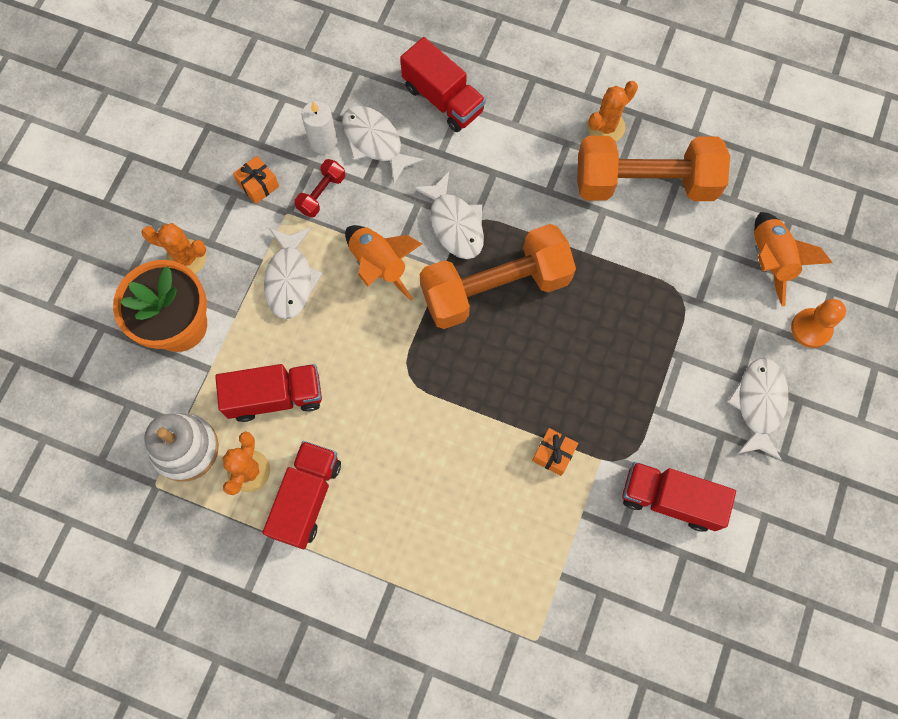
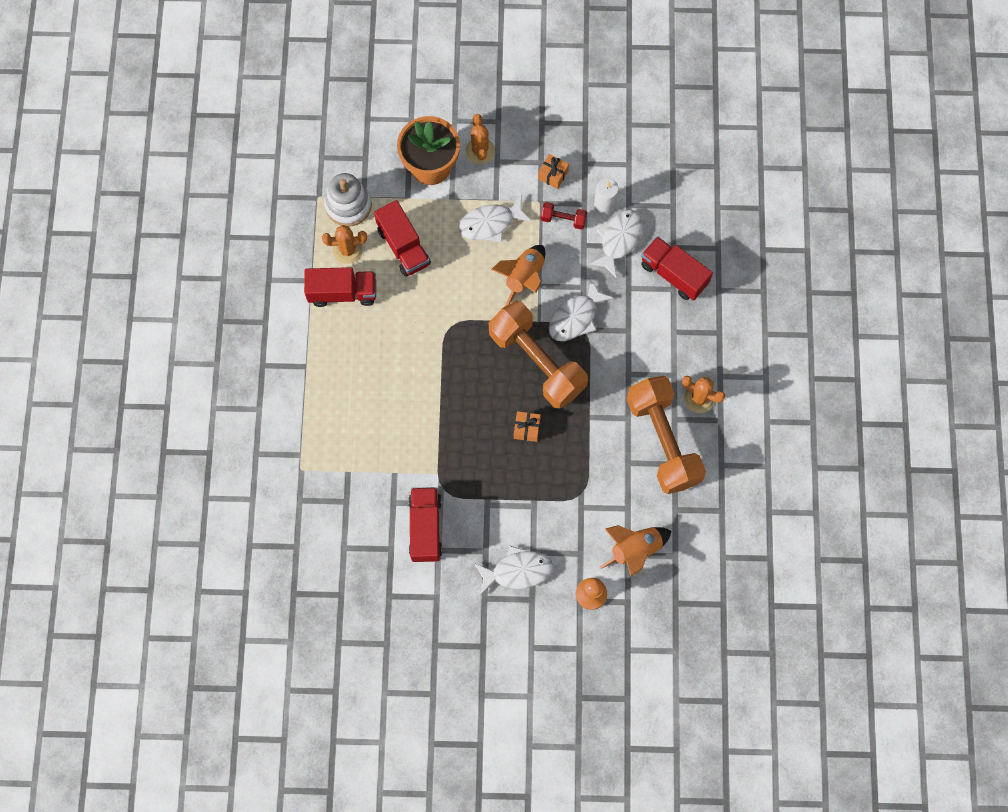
camera: 70 degrees right, 0 degrees up
red truck [400,37,486,132] -> red truck turned 105 degrees clockwise [641,236,713,301]
orange gift [532,428,579,476] -> orange gift moved to [514,411,541,442]

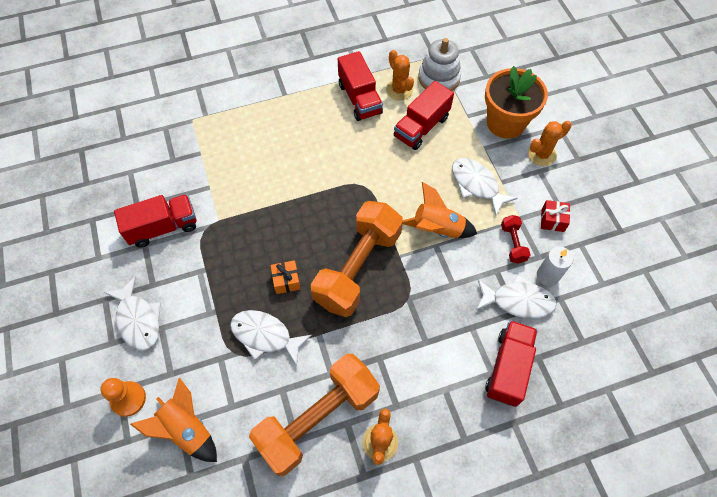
camera: 70 degrees right, 10 degrees down
orange gift [538,154,569,189] -> red gift [541,200,570,232]
white fish [549,279,614,341] -> white fish moved to [230,310,312,366]

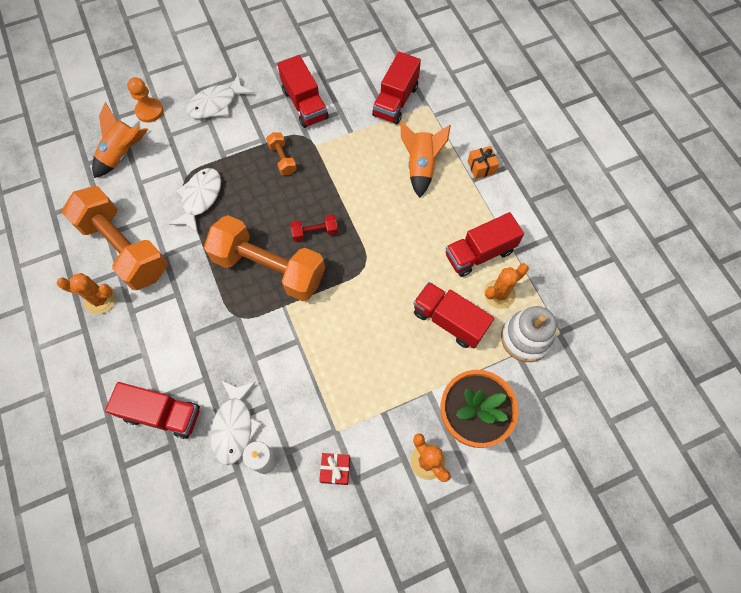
camera: 85 degrees right, 5 degrees up
orange gift [270,260,300,294] -> orange gift moved to [468,146,499,179]
orange rocket [403,182,477,238] -> orange rocket moved to [400,121,451,198]
white fish [452,158,517,216] -> none
red dumbbell [501,215,531,264] -> red dumbbell moved to [290,214,338,242]
none -> orange dumbbell [266,132,297,175]
none -> red truck [372,52,421,124]

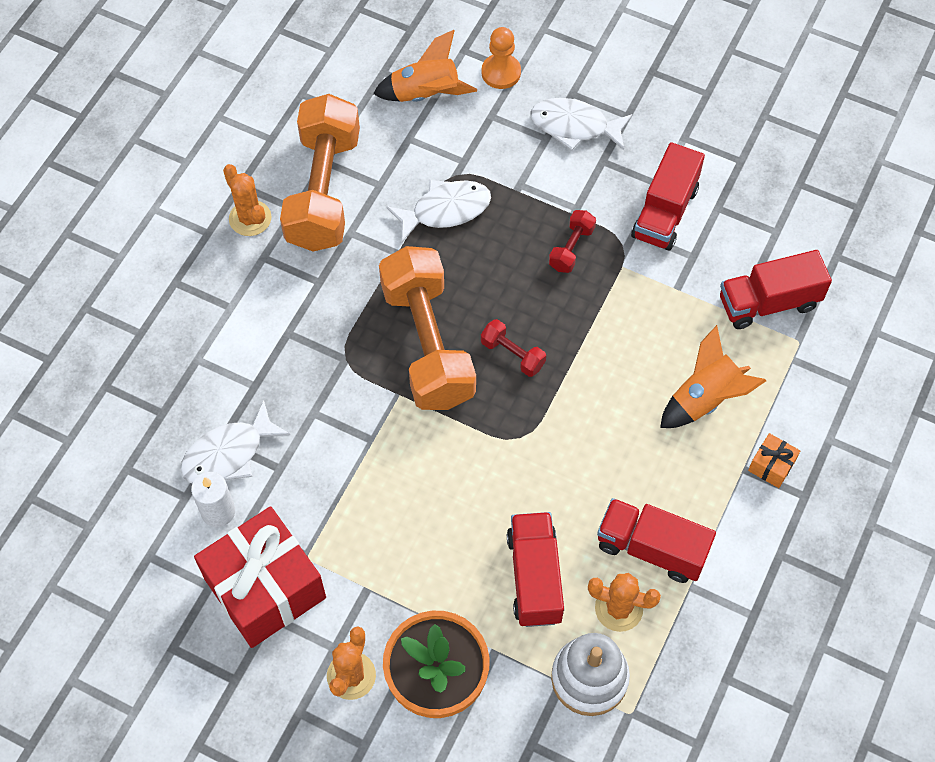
camera: 50 degrees right, 5 degrees down
red truck [105,382,200,439] -> none
orange dumbbell [266,132,297,175] -> red dumbbell [549,210,596,273]
red gift [319,453,350,485] -> red gift [194,506,326,648], size x2.43

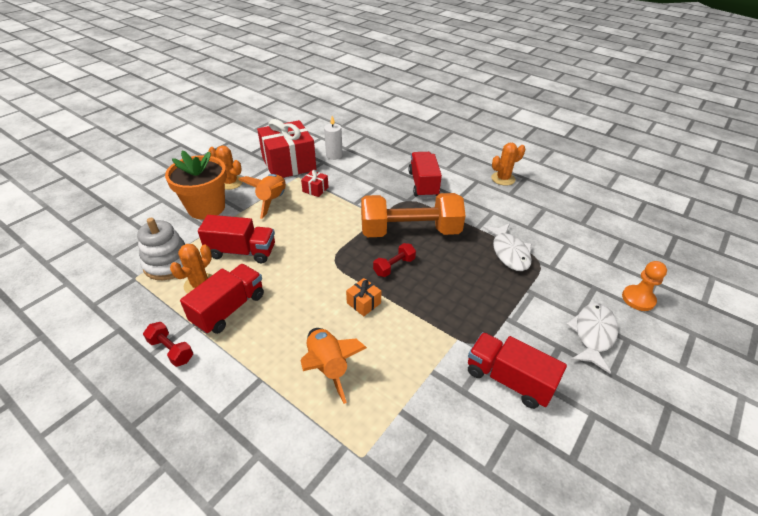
camera: 100 degrees right, 20 degrees down
white fish [180,400,290,483] -> none
orange dumbbell [280,94,360,252] -> none
orange rocket [373,30,477,102] -> orange rocket moved to [238,174,286,219]
red dumbbell [549,210,596,273] -> red dumbbell moved to [143,322,193,367]
red truck [720,250,832,329] -> red truck moved to [408,152,442,198]
orange gift [748,433,800,488] -> orange gift moved to [346,278,381,316]
none -> red gift [301,170,328,197]

